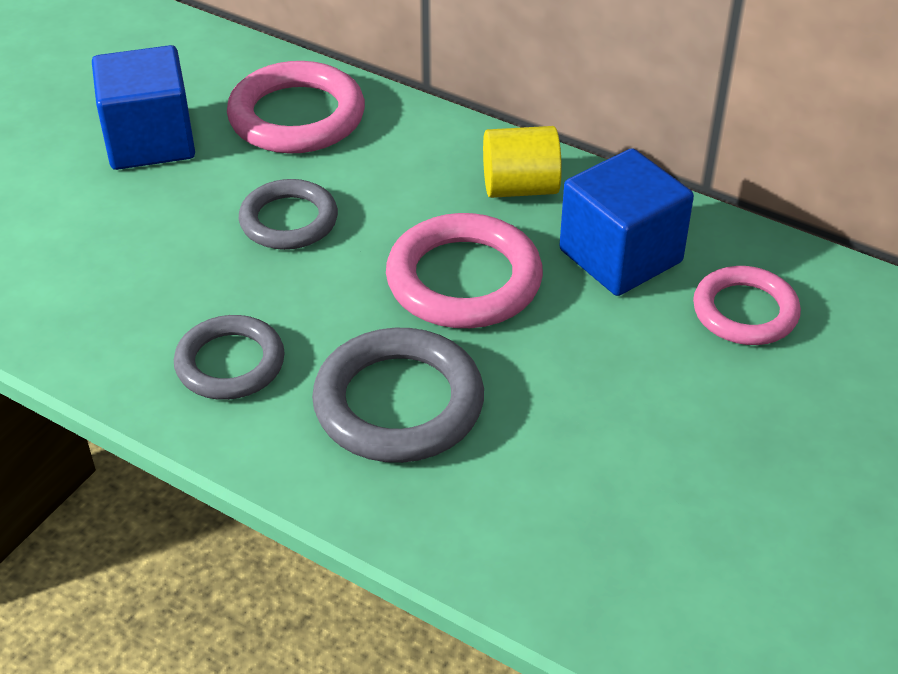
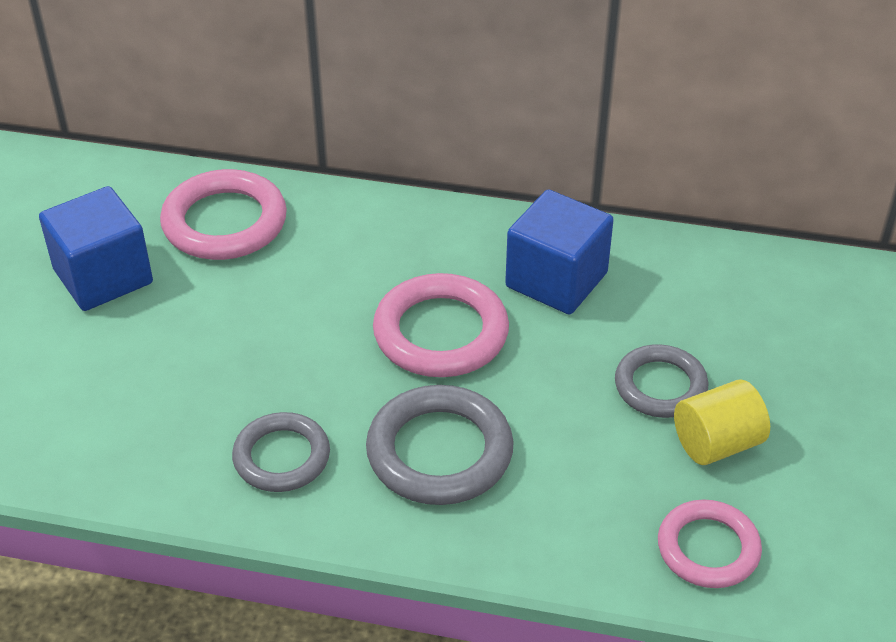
camera: 20 degrees left, 0 degrees up
grey ring [239,179,338,250] -> grey ring moved to [615,344,708,418]
yellow cylinder [483,126,562,198] -> yellow cylinder moved to [674,379,770,465]
pink ring [693,266,801,345] -> pink ring moved to [658,500,762,588]

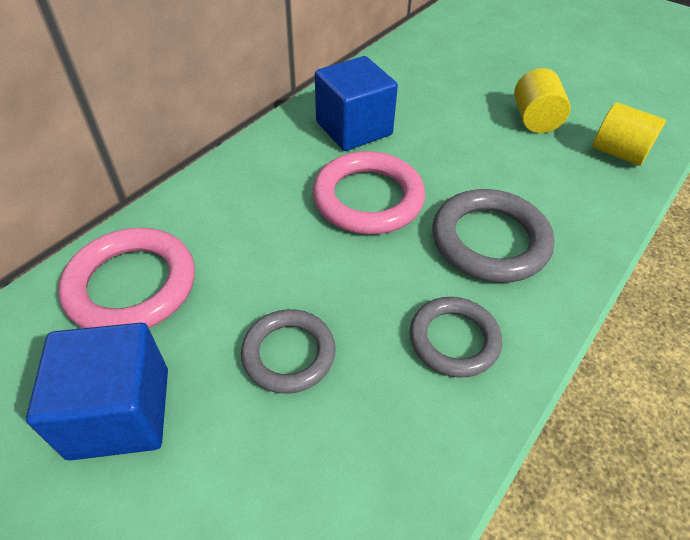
camera: 65 degrees left, 5 degrees up
grey ring [615,344,708,418] -> grey ring moved to [241,309,336,394]
pink ring [658,500,762,588] -> yellow cylinder [592,102,666,166]

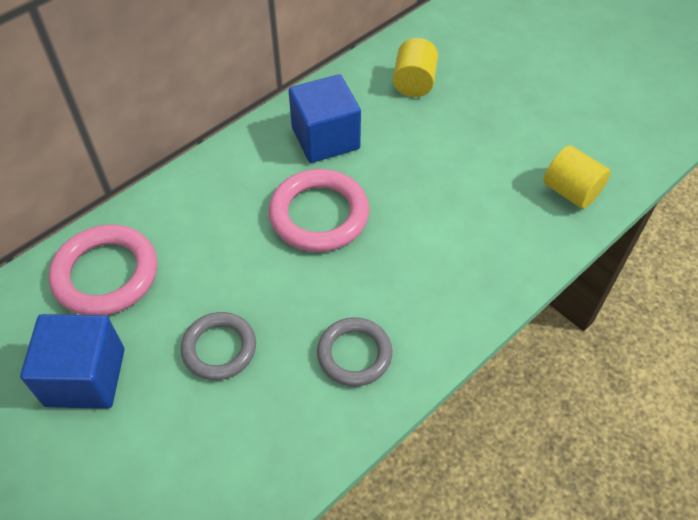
camera: 10 degrees right, 5 degrees up
grey ring [432,189,555,283] -> none
yellow cylinder [514,68,571,133] -> yellow cylinder moved to [393,38,438,97]

